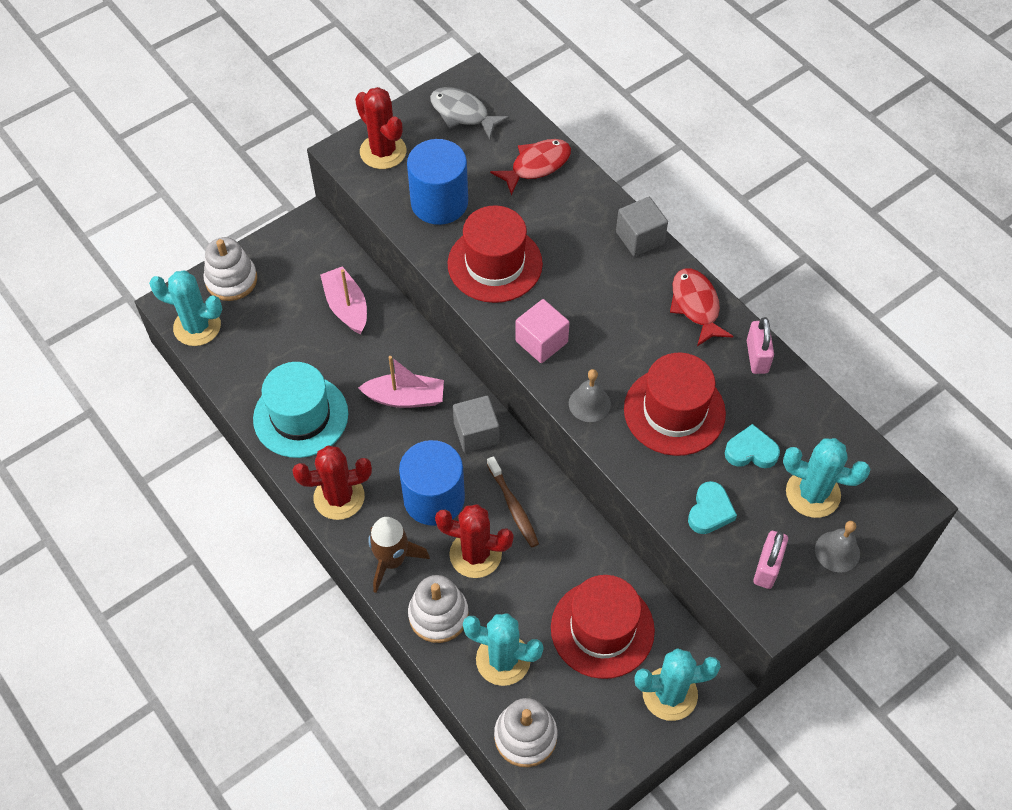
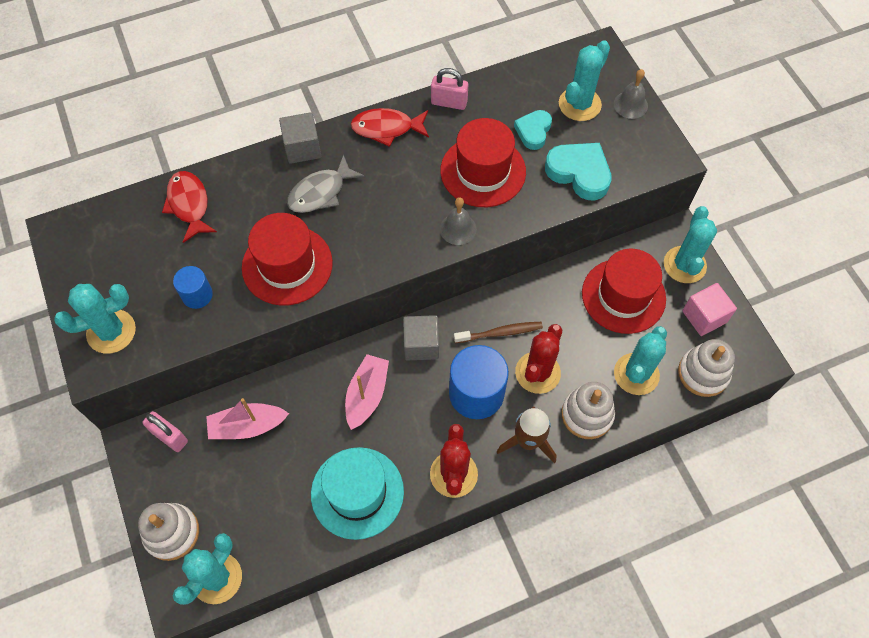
camera: 75 degrees left, 5 degrees up
red cactus [355,87,407,169] -> turquoise cactus [54,284,136,354]
blue cylinder [407,139,468,225] -> blue cylinder [173,266,213,309], size x0.54
grey fish [430,87,510,139] -> grey fish moved to [287,155,365,213]
pink cube [515,299,570,363] -> pink cube moved to [682,283,737,336]
turquoise heart [688,481,737,534] -> turquoise heart [545,143,612,200], size x1.57
pink padlock [754,531,788,589] -> pink padlock moved to [142,411,188,452]

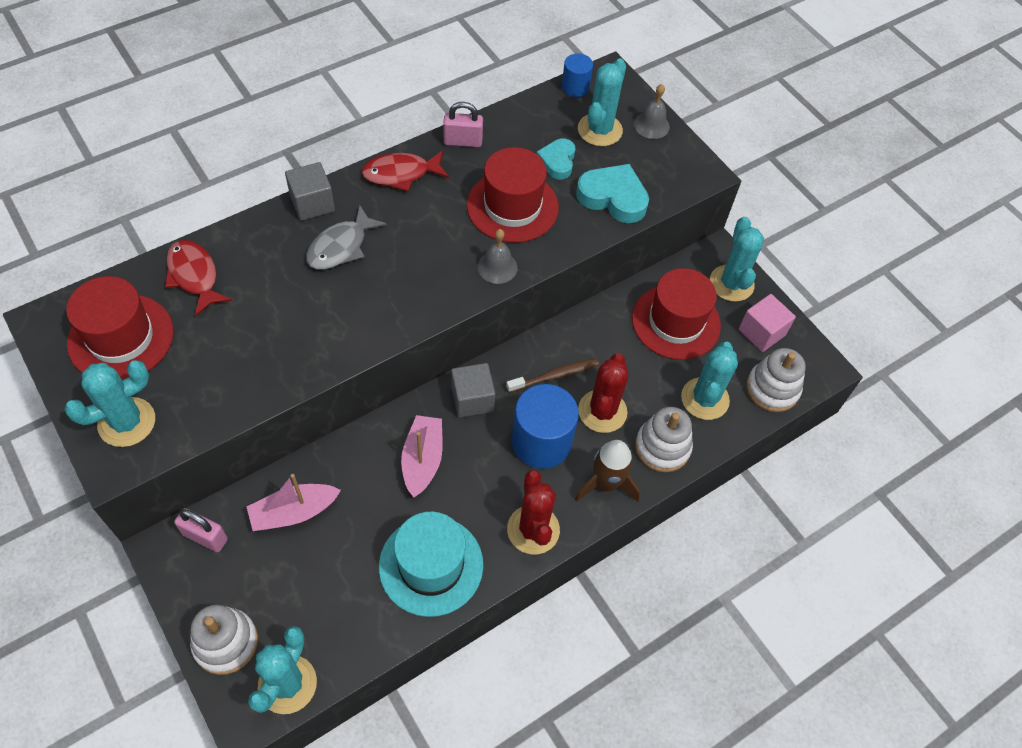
camera: 15 degrees left, 5 degrees down
blue cylinder [173,266,213,309] -> blue cylinder moved to [562,53,593,97]
red hat [242,213,333,305] -> red hat moved to [66,276,174,380]

